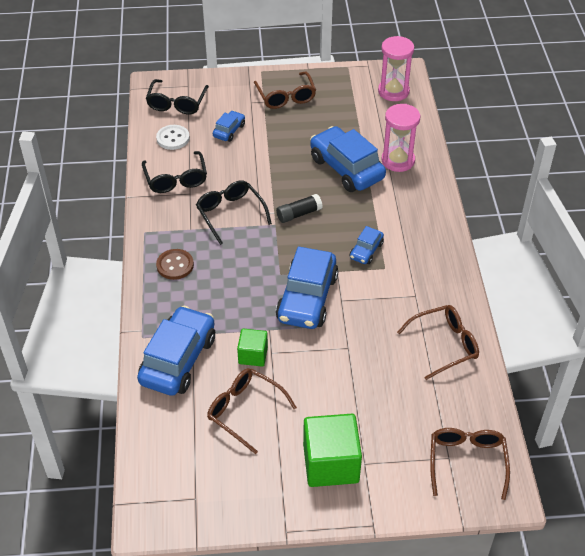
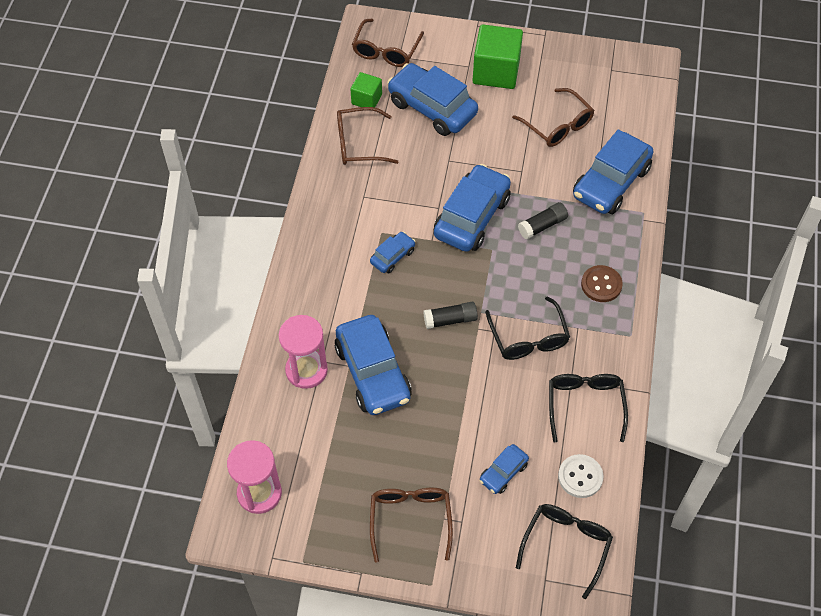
camera: 165 degrees left, 10 degrees up
green cube [237,329,268,367] -> green cube moved to [350,72,382,108]
none -> blue car [387,63,478,136]
none -> black glue stick [518,202,568,240]

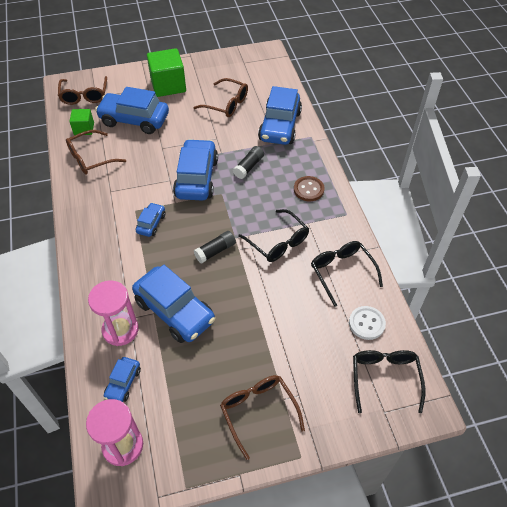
camera: 25 degrees left, 5 degrees down
blue car [480,444,529,494] -> blue car moved to [104,357,141,402]

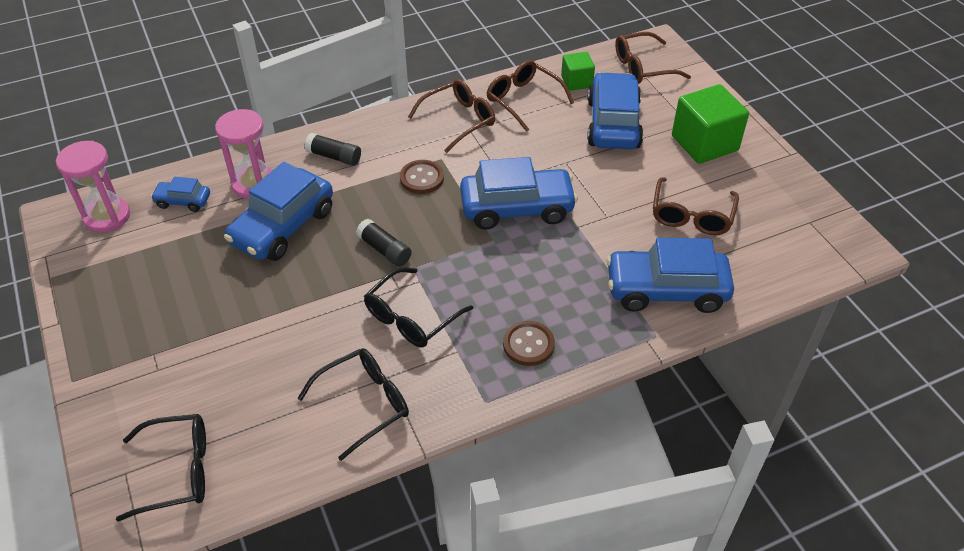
camera: 80 degrees right, 5 degrees down
blue car [136,203,166,237] -> brown button [400,160,444,194]
brown glasses [220,375,305,460] -> brown glasses moved to [408,79,495,153]
black glue stick [233,146,264,179] -> black glue stick moved to [305,133,361,166]
white button [349,306,386,340] -> none

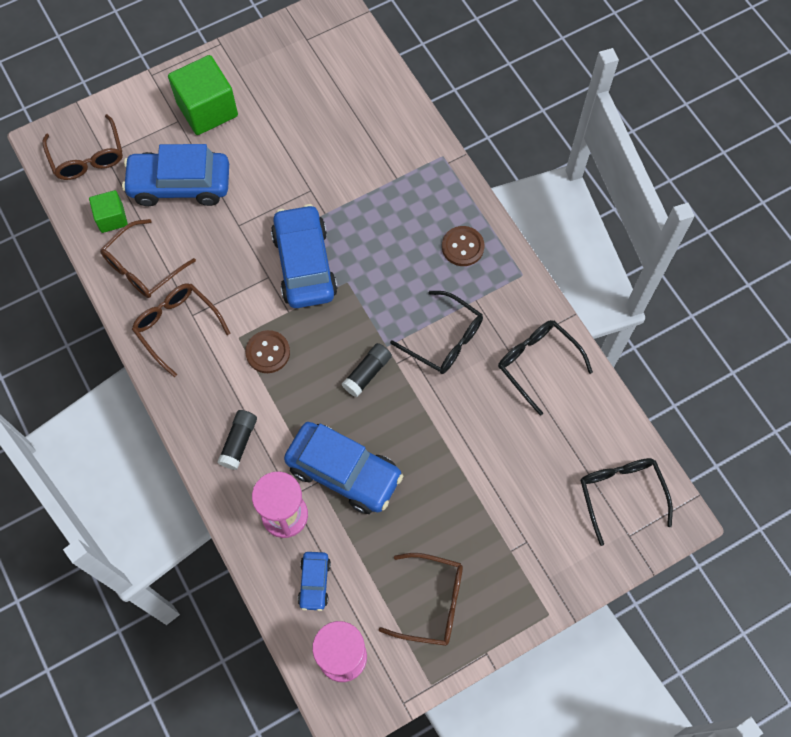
camera: 95 degrees left, 20 degrees up
blue car [606,238,734,313] -> none
brown glasses [653,177,739,235] -> brown glasses moved to [379,553,463,646]

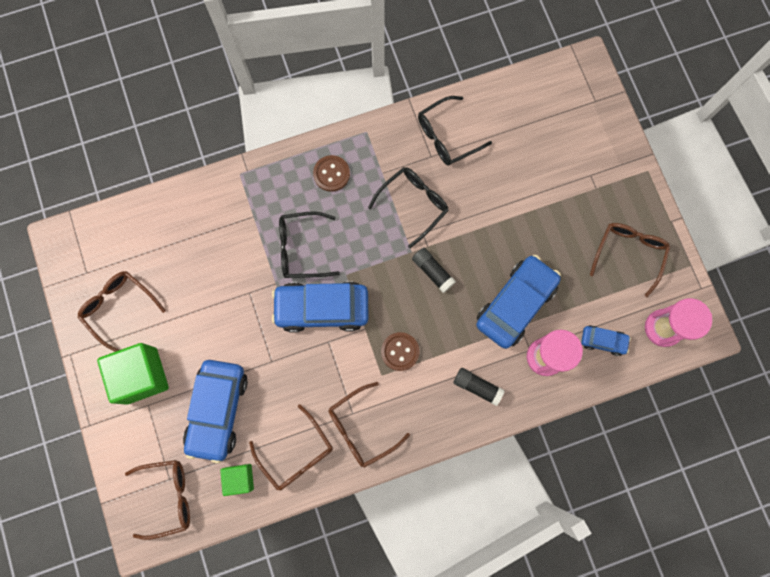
camera: 80 degrees left, 10 degrees up
black glasses [580,458,673,546] -> black glasses moved to [279,211,340,278]
none -> brown glasses [78,271,166,352]

